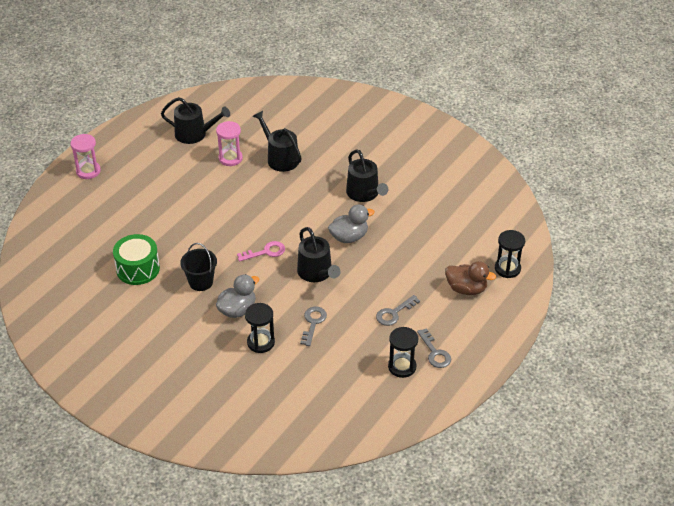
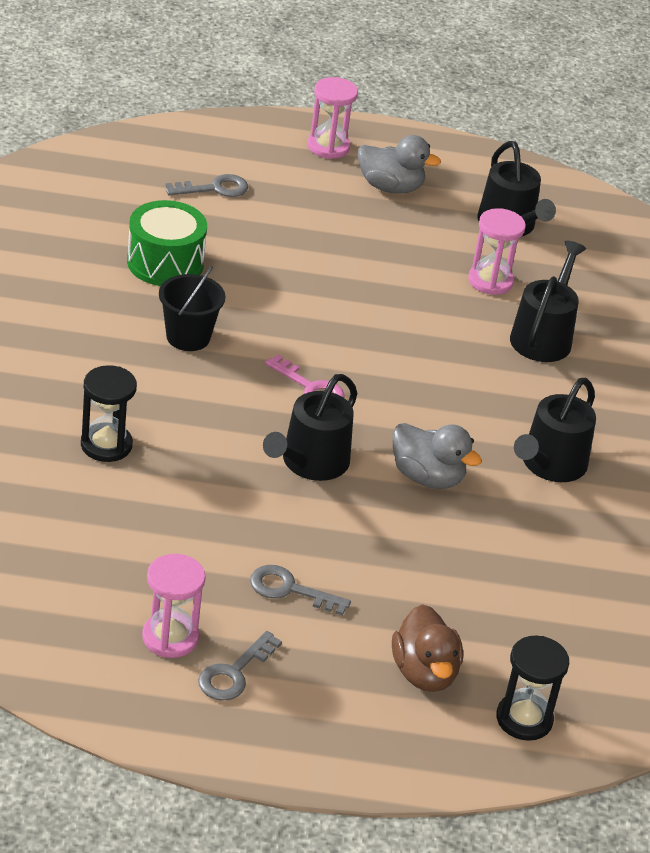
camera: 55 degrees right, 5 degrees down
grey duck [216,274,259,318] -> grey duck moved to [358,135,441,194]
grey key [300,307,327,346] -> grey key moved to [165,174,248,197]
black hourglass [388,327,418,378] -> pink hourglass [142,554,206,658]

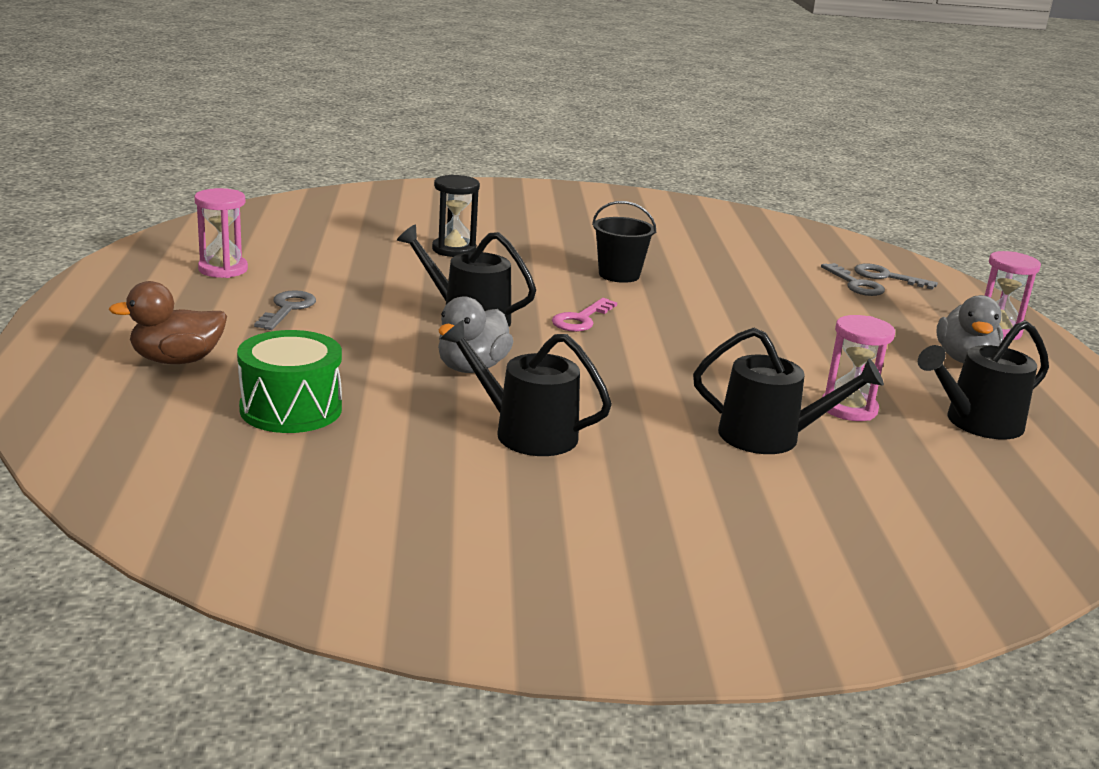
camera: 85 degrees right, 15 degrees down
green drum [127,200,207,286] -> green drum moved to [237,330,342,433]
grey key [198,631,282,701] -> grey key moved to [854,263,938,290]
black hourglass [496,636,569,741] -> none

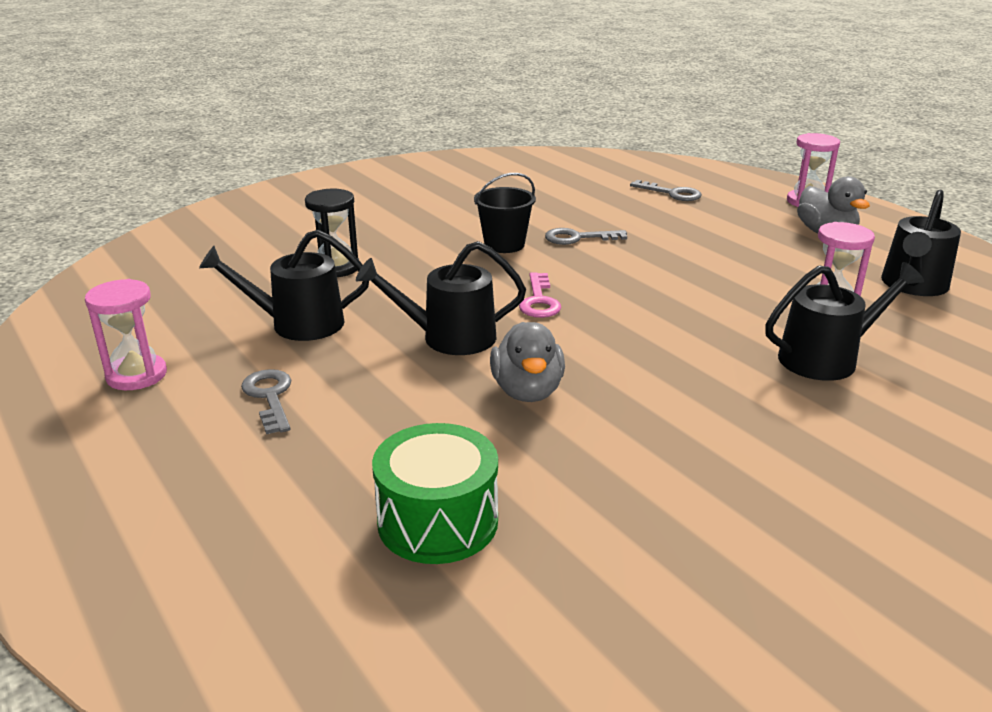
camera: 30 degrees left, 5 degrees up
brown duck [109,281,227,364] -> none
black watering can [440,320,612,456] -> black watering can moved to [199,230,369,341]
grey key [854,263,938,290] -> grey key moved to [545,228,627,245]

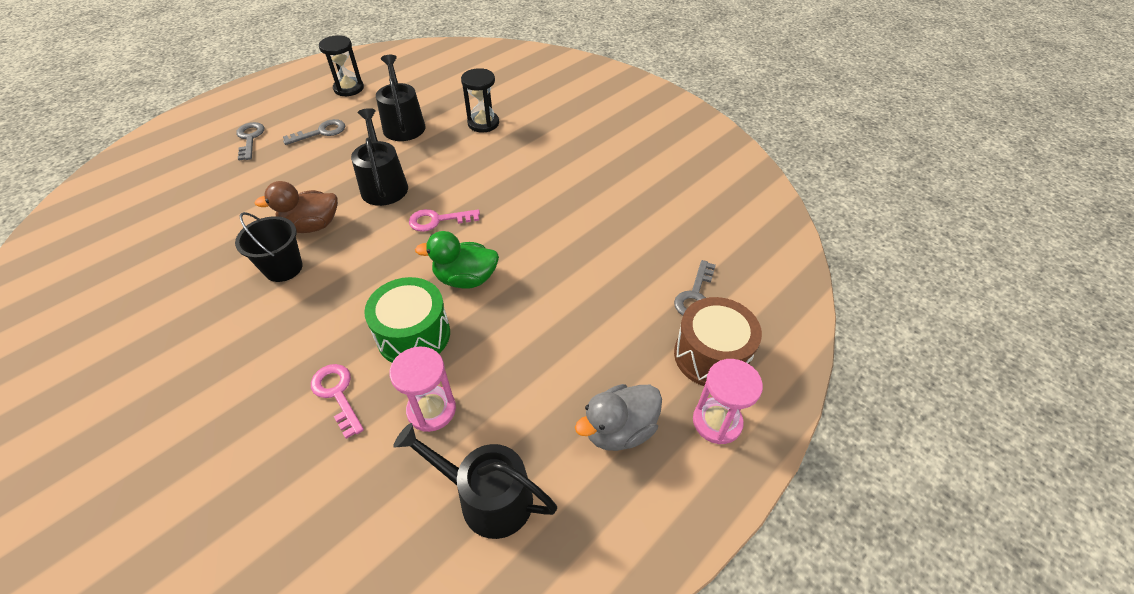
camera: 80 degrees right, 20 degrees up
pink hourglass [85,279,167,390] -> black hourglass [319,35,364,96]
green drum [372,423,498,564] -> green drum moved to [364,277,450,362]
black bucket [474,173,536,253] -> black bucket moved to [235,212,303,282]
grey duck [490,322,565,402] -> brown duck [255,181,338,233]
grey key [545,228,627,245] -> grey key moved to [236,122,264,161]
black watering can [765,262,924,381] -> pink key [311,364,364,439]
none -> green duck [415,231,499,289]
none -> brown drum [674,297,762,386]

